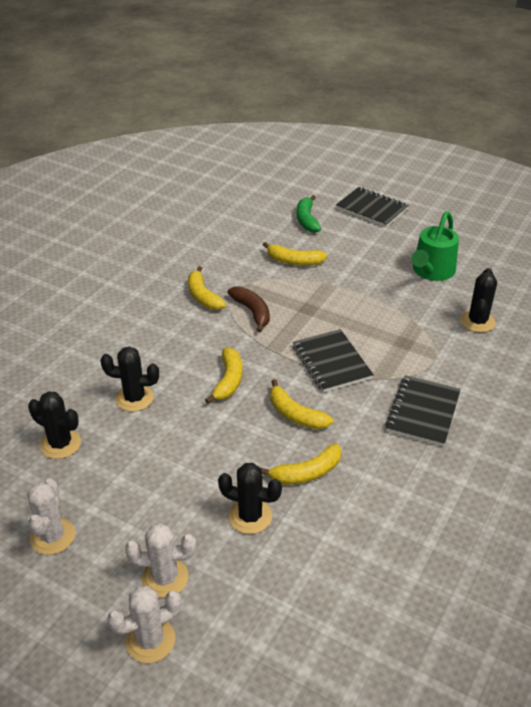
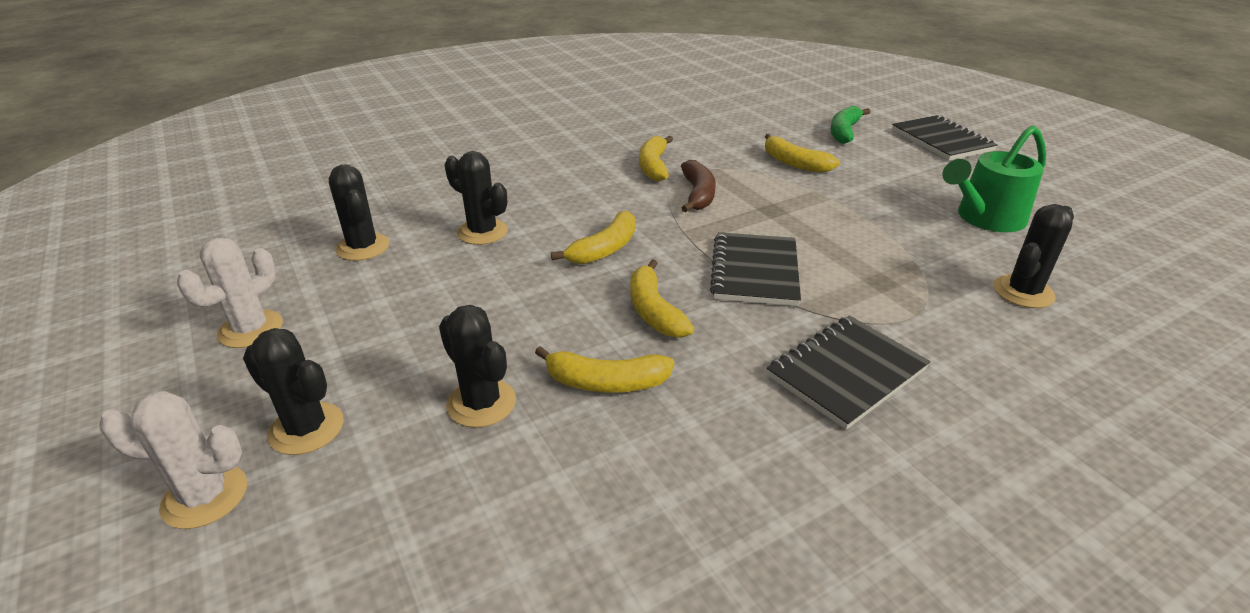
camera: 30 degrees right, 5 degrees down
white cactus [125,523,196,598] -> black cactus [243,328,344,455]

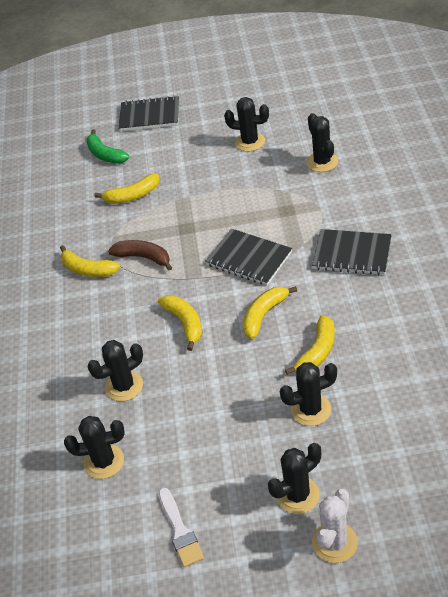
camera: 60 degrees left, 10 degrees up
white cactus [177,238,283,348] -> white brush [158,488,204,567]
yellow banana [630,259,694,338] -> yellow banana turned 120 degrees clockwise [243,286,297,339]
black notebook [767,316,930,430] -> black notebook turned 60 degrees counterclockwise [312,229,392,275]
green watering can [942,126,1046,232] -> black cactus [224,97,269,152]

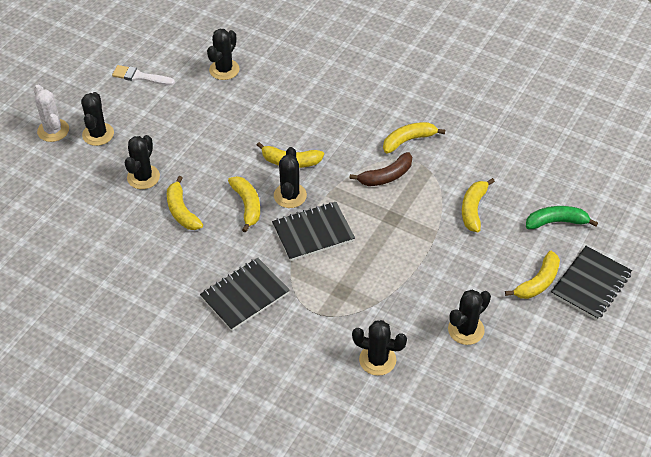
camera: 120 degrees right, 5 degrees up
black cactus [88,340,143,401] -> black cactus moved to [274,147,307,208]
none -> yellow banana [505,251,560,299]

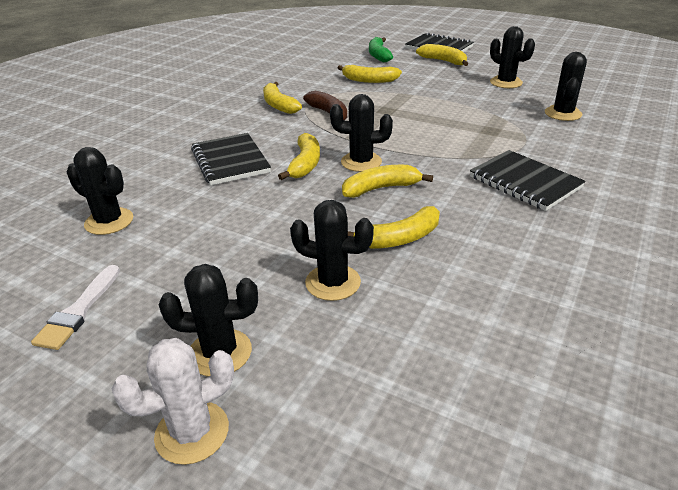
camera: 90 degrees left, 15 degrees down
black notebook [272,202,355,261] -> black notebook moved to [191,133,271,185]

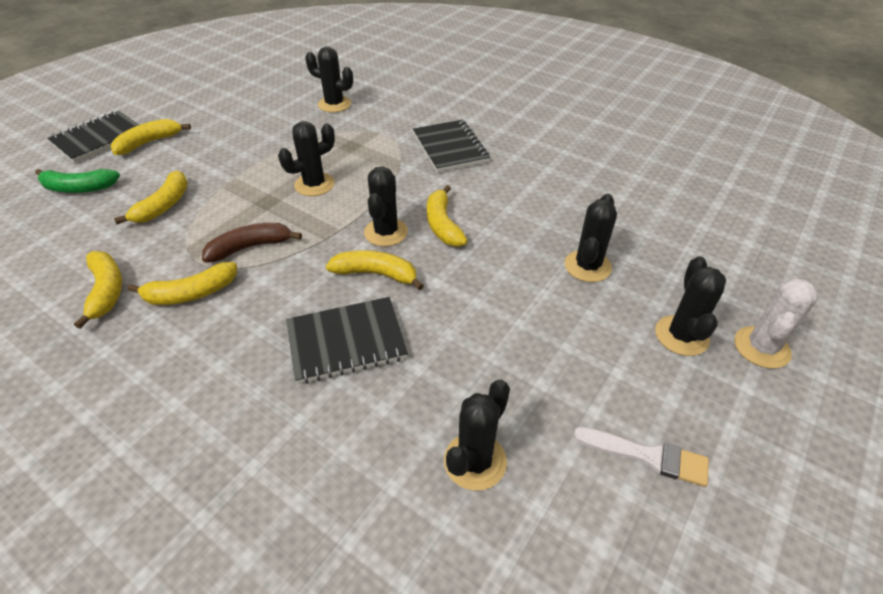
camera: 85 degrees left, 10 degrees up
white cactus [112,338,234,465] -> white cactus turned 60 degrees clockwise [734,278,818,369]
yellow banana [348,206,440,249] -> yellow banana moved to [74,251,122,329]
black notebook [470,150,586,211] -> black notebook turned 75 degrees counterclockwise [413,120,490,172]
black cactus [490,26,535,88] -> black cactus moved to [278,121,335,196]

